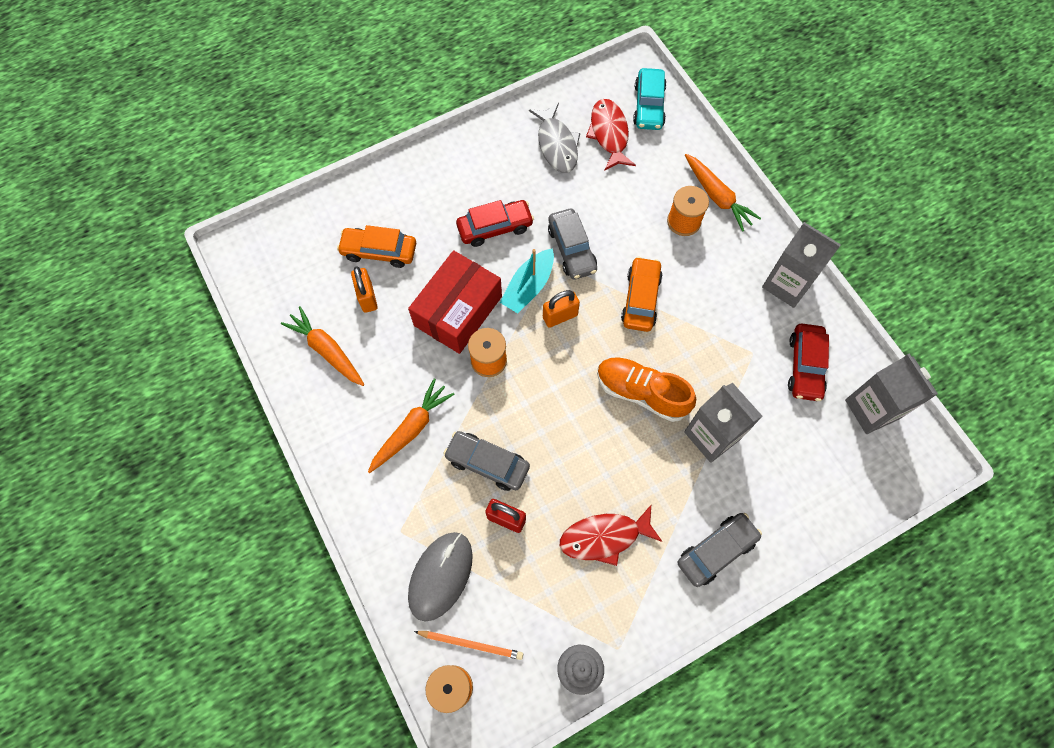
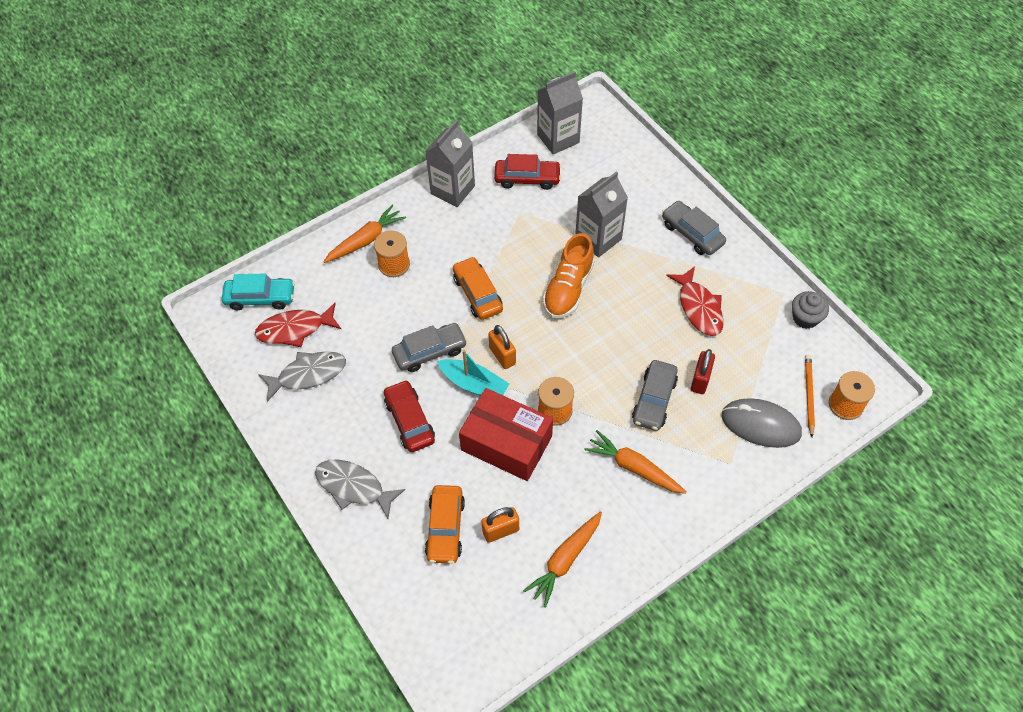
camera: 95 degrees left, 10 degrees down
orange car [621,257,663,332] -> orange car turned 60 degrees clockwise [453,257,503,320]
none -> grey fish [315,460,405,519]

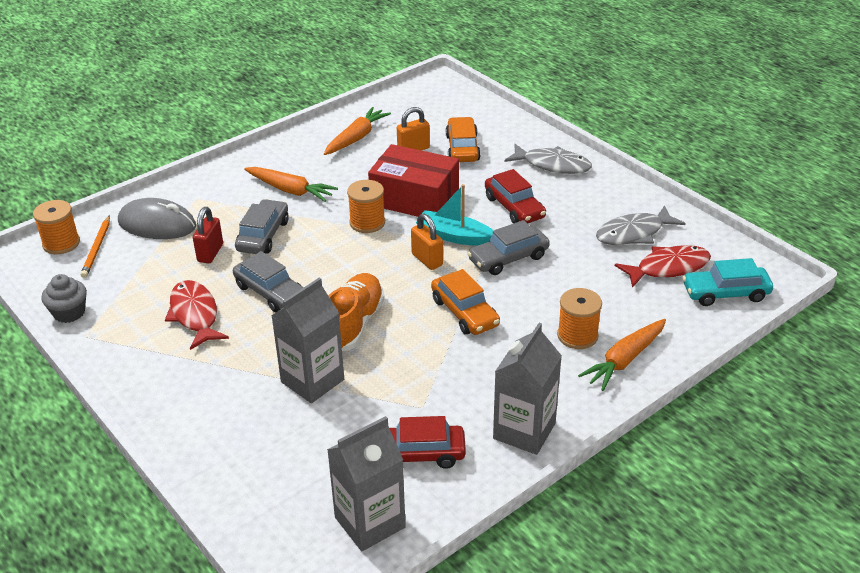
camera: 175 degrees right, 20 degrees down
grey car [662,201,726,255] -> grey car moved to [233,251,304,312]

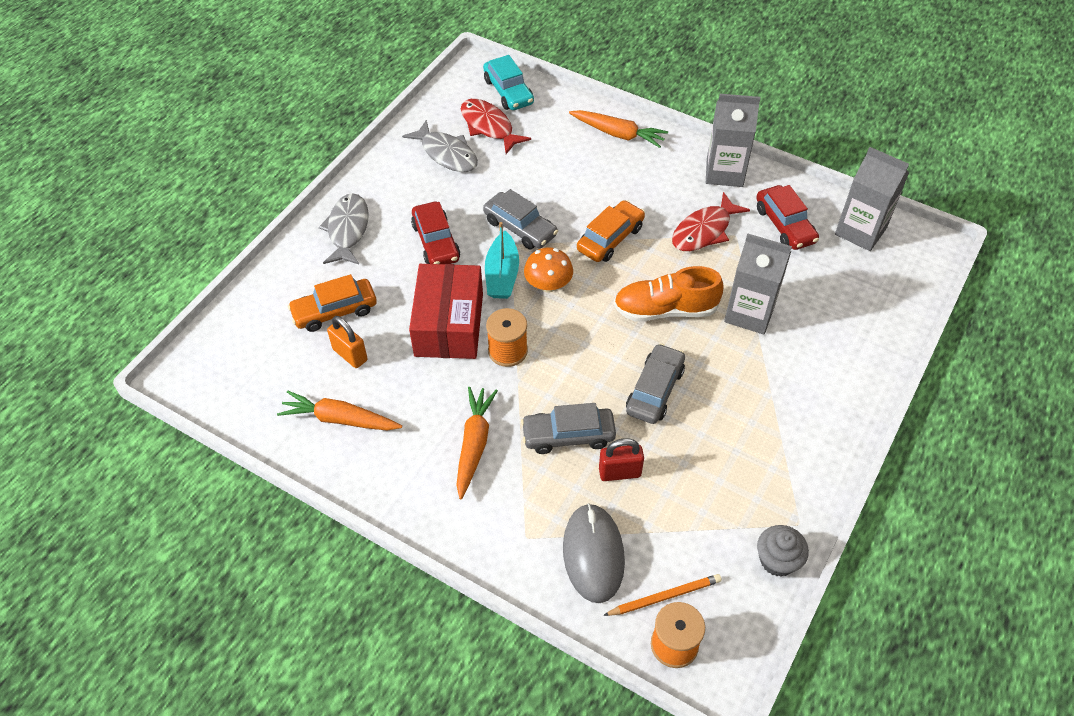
camera: 110 degrees left, 15 degrees up
red fish [165,280,229,350] -> red fish moved to [672,192,750,251]
orange padlock [411,214,443,270] -> orange mushroom [524,247,573,292]
red car [485,169,546,224] -> red car turned 120 degrees clockwise [411,202,460,264]
orange spool [557,288,602,349] -> none

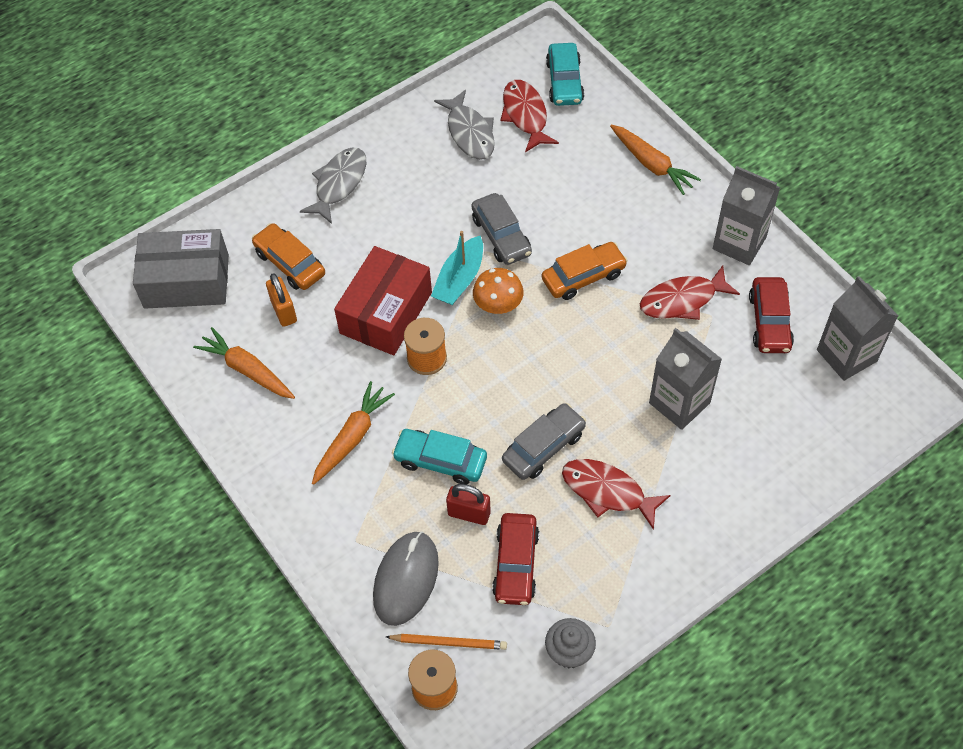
camera: 25 degrees right, 5 degrees up
orange car [288,274,377,332] -> orange car turned 45 degrees clockwise [252,223,325,290]
red car [411,202,460,264] -> red car moved to [492,513,539,605]
grey car [521,403,616,454] -> turquoise car [392,429,487,485]
orange shoe [614,266,724,321] -> none
none -> grey box [133,229,229,309]
none -> red fish [562,459,671,530]

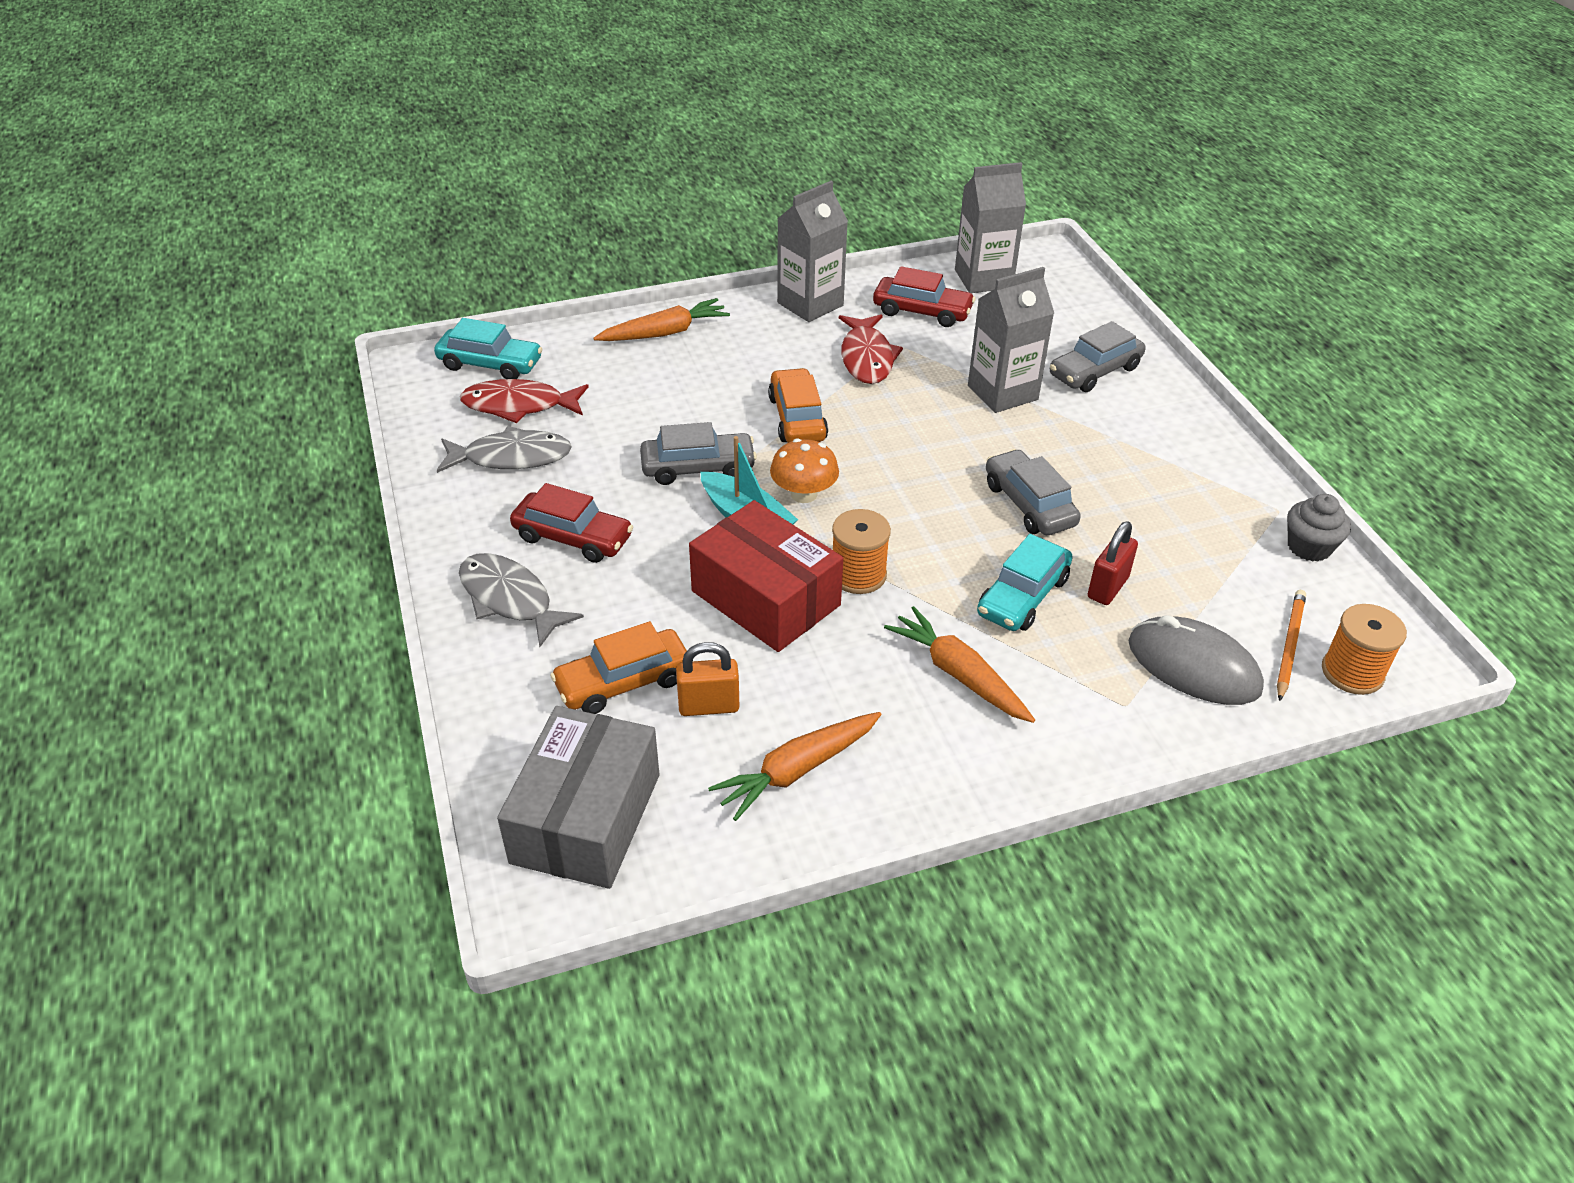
camera: 75 degrees left, 15 degrees down
red car [492,513,539,605] -> red car moved to [510,483,633,563]
red fish [562,459,671,530] -> none
none -> grey car [1050,321,1145,392]

